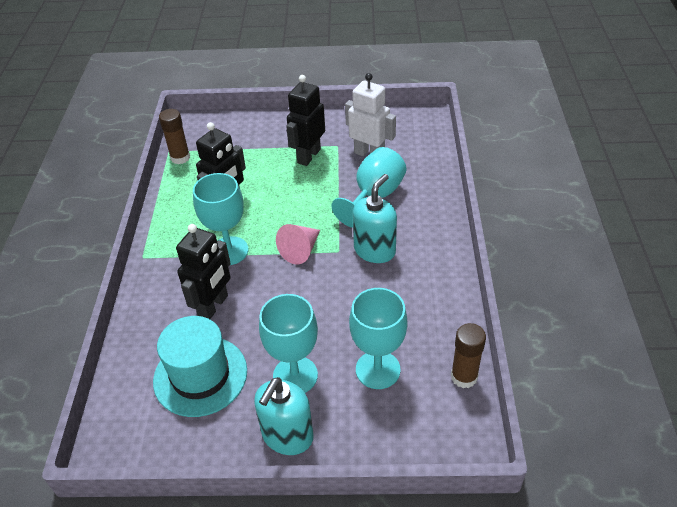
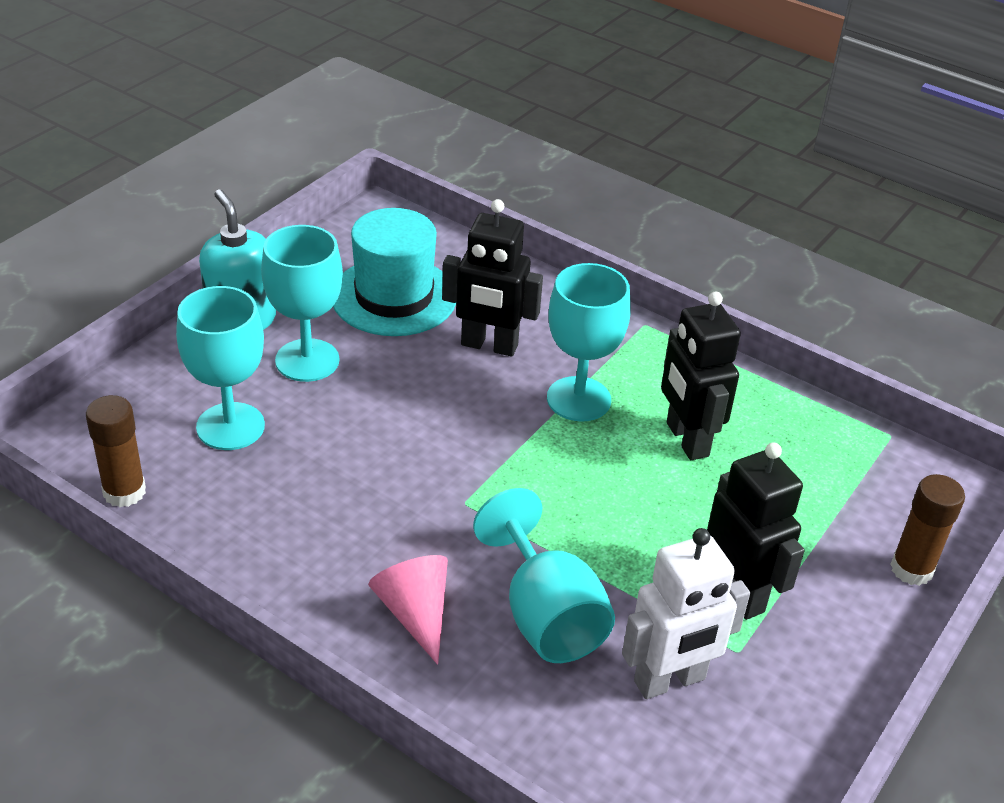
camera: 120 degrees right, 5 degrees down
brown glue stick [159,109,190,164] -> brown glue stick moved to [890,474,965,586]
black robot [176,224,231,319] -> black robot turned 45 degrees counterclockwise [442,199,543,356]
pink cone [276,224,320,265] -> pink cone moved to [368,555,448,665]
turquoise soap dispenser [353,174,397,263] -> none

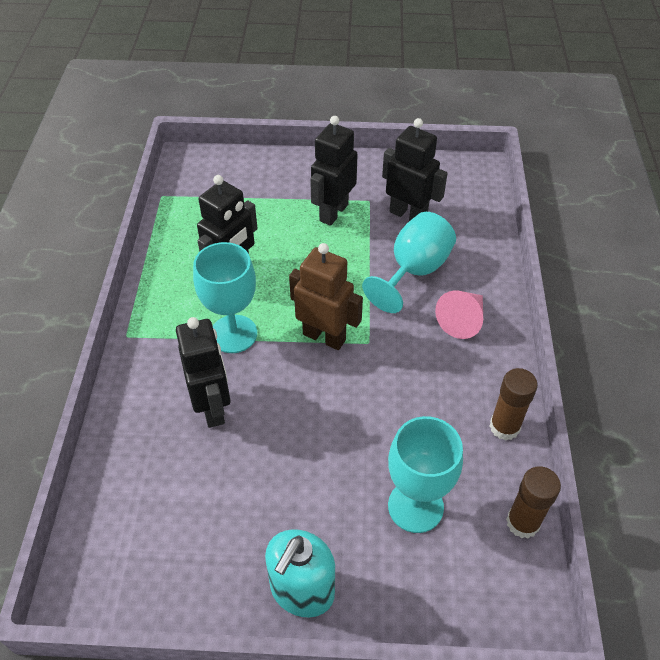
camera: 120 degrees left, 10 degrees up
turquoise goblet [261,225,343,382] -> none
turquoise hat [333,208,456,336] -> none
white robot [622,528,750,699] -> black robot [382,118,448,221]
brown glue stick [890,474,965,586] -> brown glue stick moved to [490,368,538,441]
none -> brown robot [289,243,363,350]

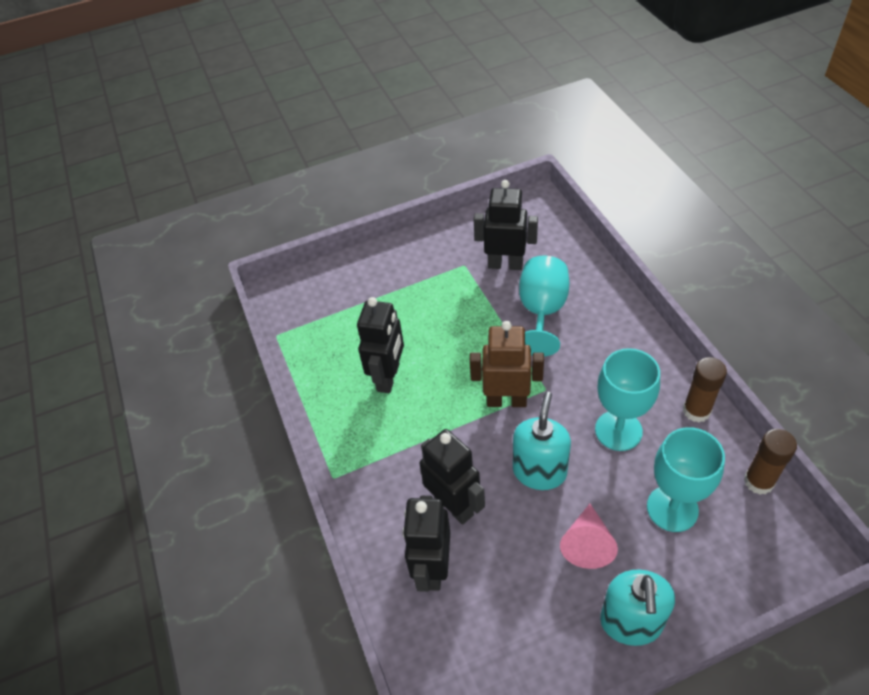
camera: 20 degrees left, 0 degrees up
turquoise goblet [193,242,257,353] -> turquoise goblet moved to [595,348,660,451]
black robot [310,116,358,226] -> black robot moved to [402,496,450,592]
pink cone [435,290,483,339] -> pink cone moved to [560,504,618,569]
none -> turquoise soap dispenser [513,391,571,490]

